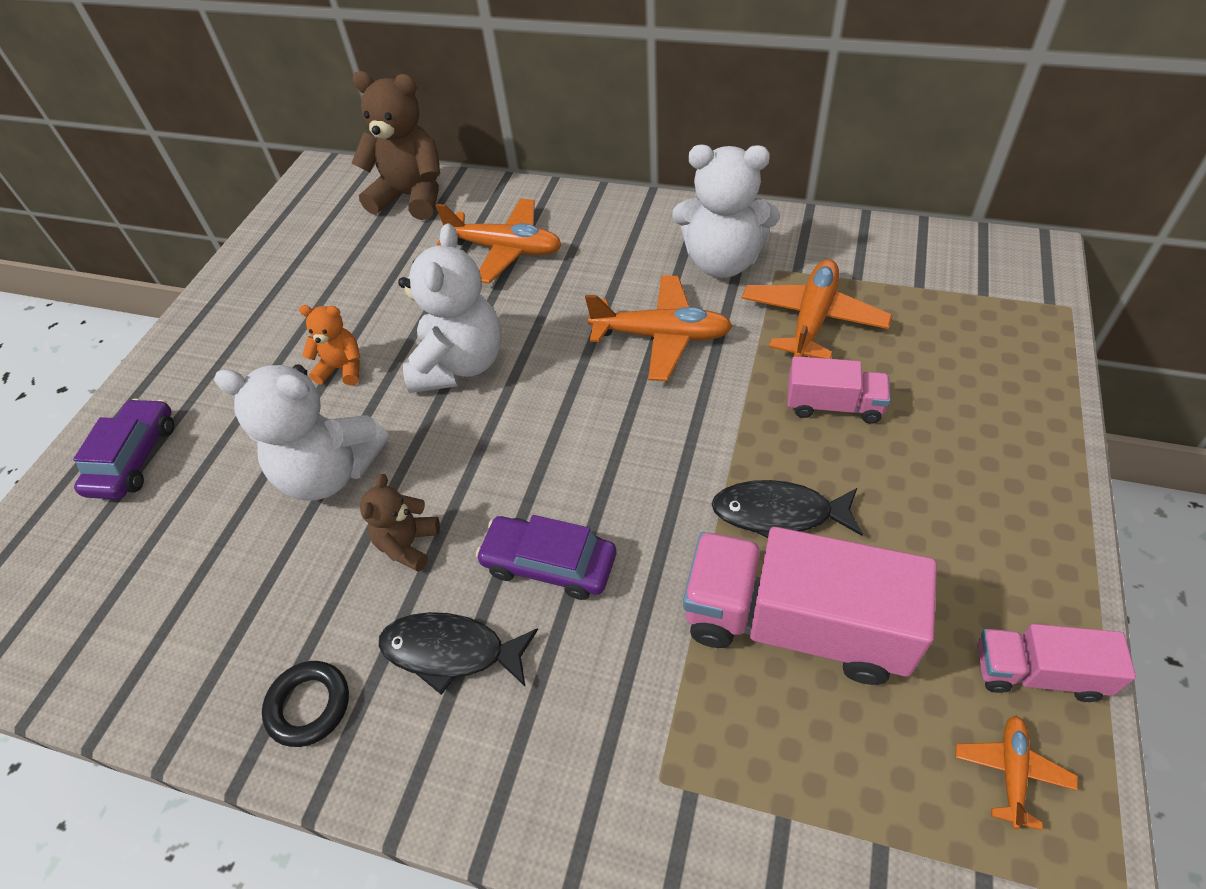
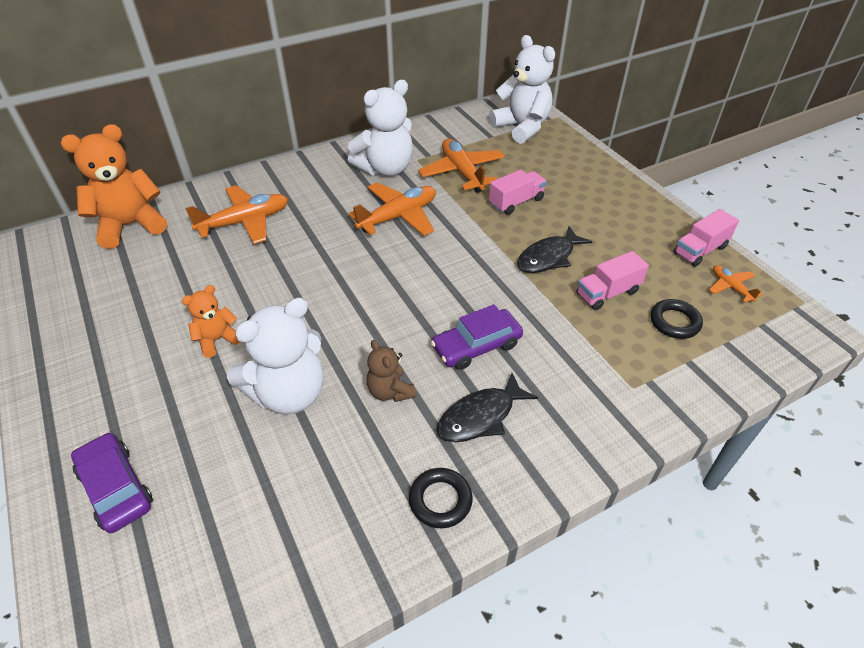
camera: 50 degrees left, 5 degrees down
brown teddy bear [352,71,440,220] -> orange teddy bear [61,124,167,249]
white teddy bear [398,224,502,393] -> white teddy bear moved to [489,35,555,144]
pink truck [683,527,937,685] -> pink truck [577,251,649,310], size x0.53
none -> black ring [651,299,703,339]

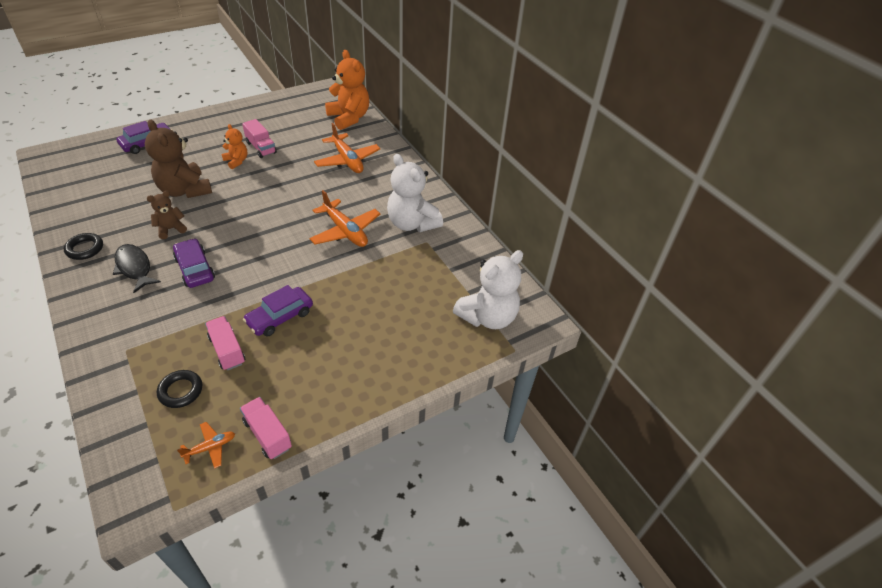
camera: 85 degrees right, 0 degrees up
white teddy bear [227,298,323,414] -> brown teddy bear [145,119,212,198]
orange plane [418,139,505,193] -> none
pink truck [489,169,547,215] -> pink truck moved to [242,119,277,158]
black fish [517,226,593,273] -> purple car [243,285,313,336]

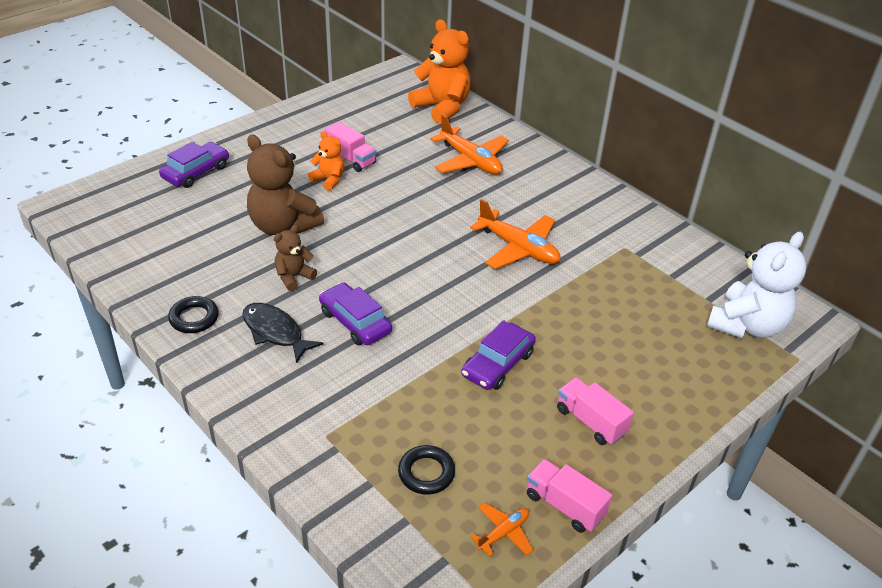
camera: 10 degrees left, 5 degrees down
pink truck [205,316,245,370] -> pink truck moved to [557,378,634,445]
white teddy bear [387,154,443,232] -> none

